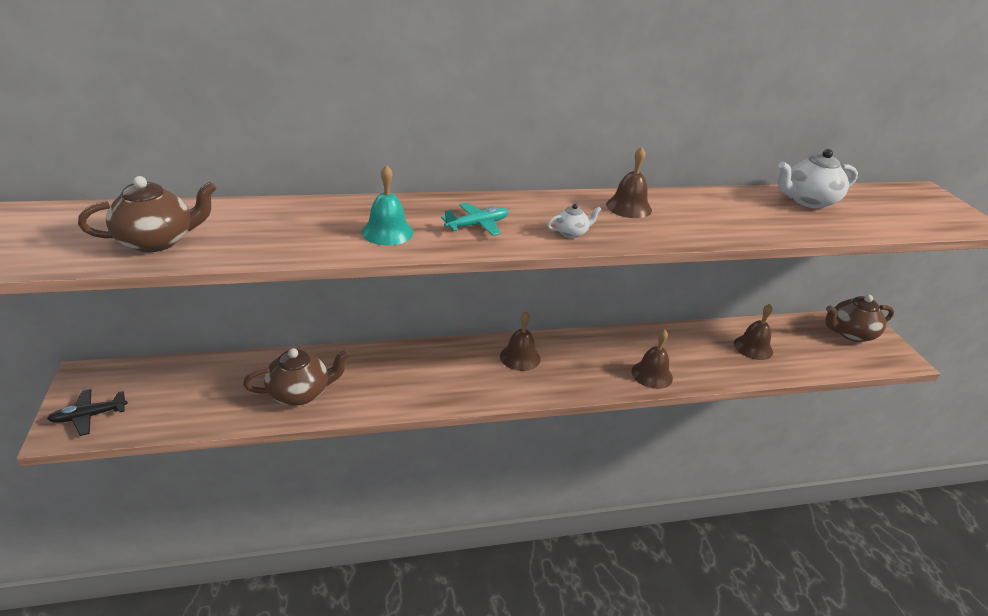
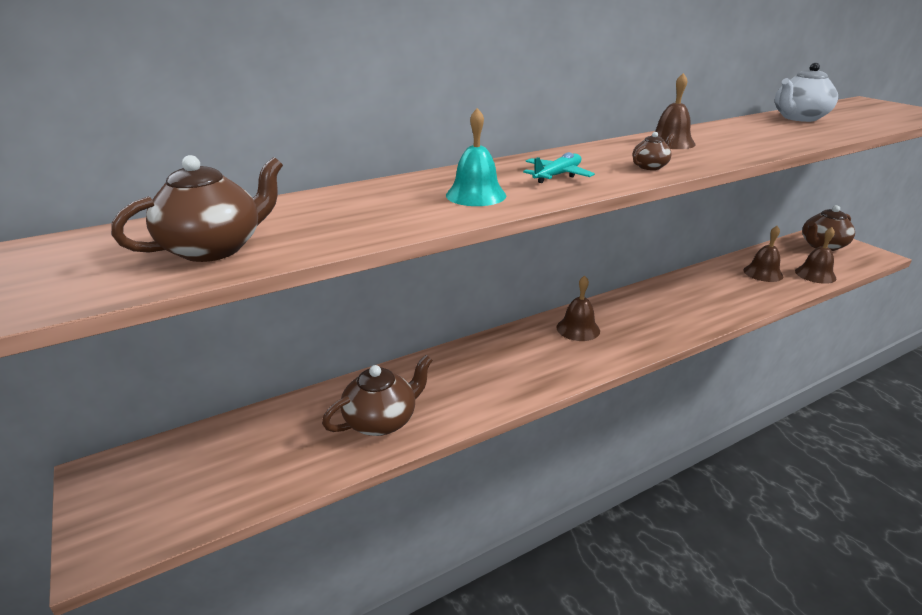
camera: 15 degrees left, 5 degrees down
black plane [47,389,128,436] -> none
white teapot [547,204,602,238] -> brown teapot [632,132,674,170]
brown bell [632,329,673,389] -> brown bell moved to [795,227,836,284]

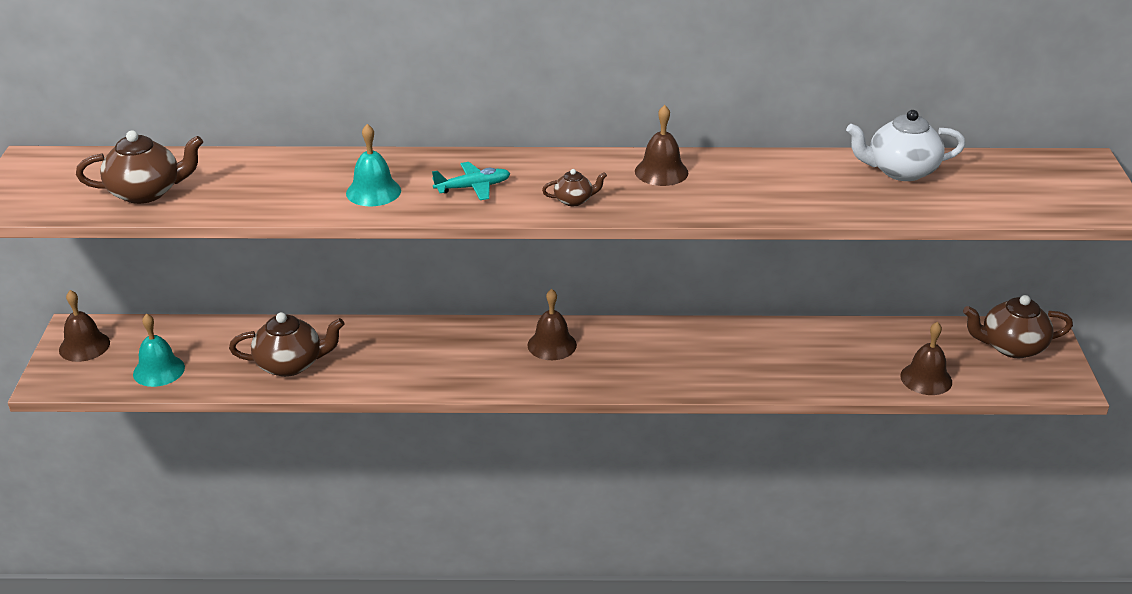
camera: 30 degrees right, 5 degrees up
brown bell [743,226,783,282] -> brown bell moved to [59,290,110,362]
none -> turquoise bell [133,314,185,387]

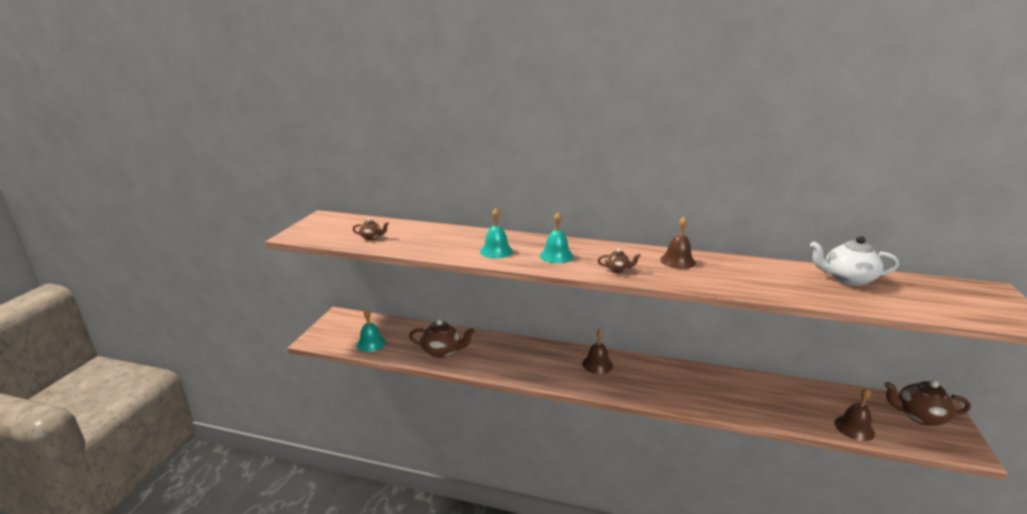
camera: 15 degrees right, 10 degrees down
brown bell [59,290,110,362] -> none
brown teapot [76,130,203,204] -> brown teapot [353,218,389,240], size x0.52
turquoise plane [432,162,510,200] -> turquoise bell [540,212,573,264]

